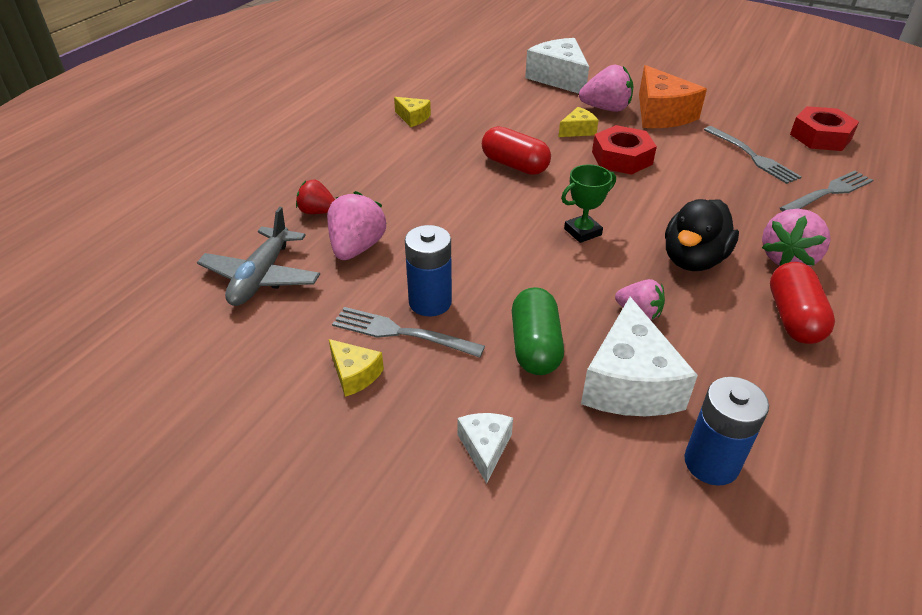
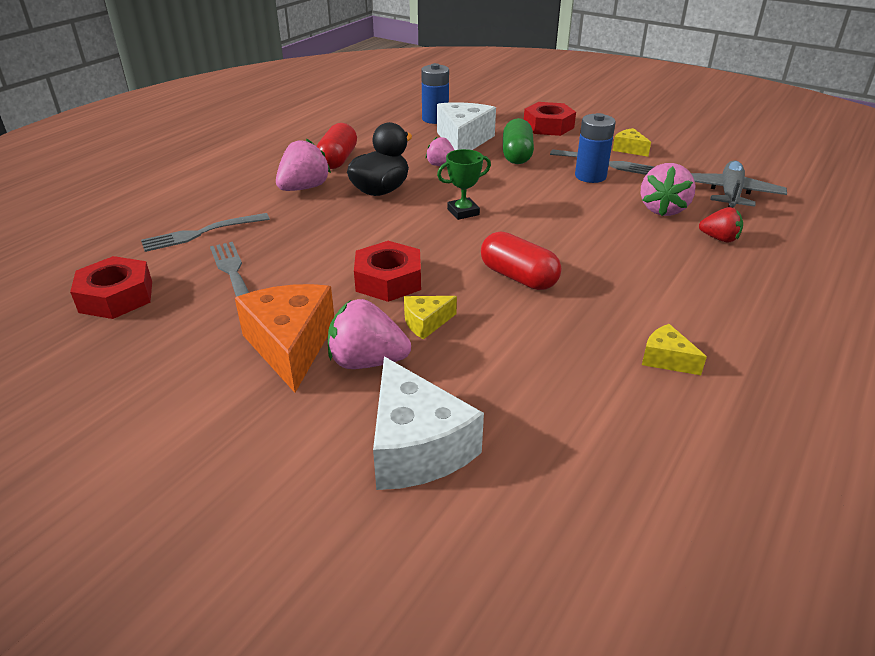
camera: 175 degrees left, 5 degrees down
white cheese [458,413,513,484] -> red nut [524,102,576,136]

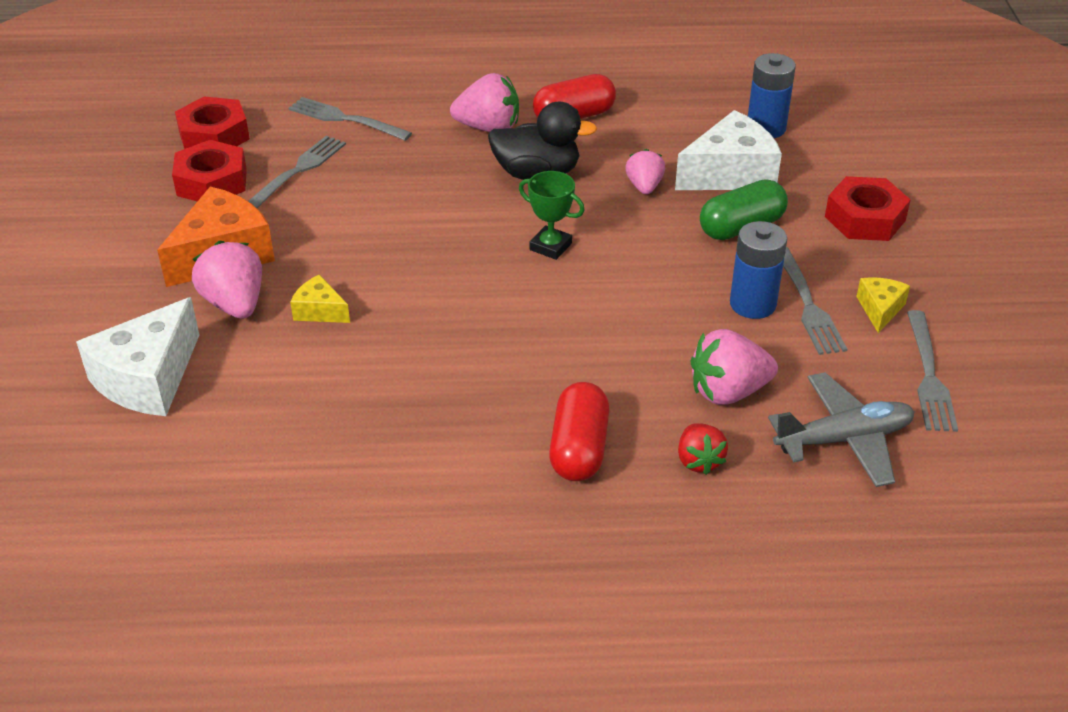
camera: 55 degrees right, 5 degrees up
red nut [354,241,421,302] -> red nut moved to [172,140,247,201]
red capsule [481,231,561,290] -> red capsule moved to [549,382,609,481]
yellow cheese [642,324,707,375] -> none
none -> grey fork [907,310,958,432]

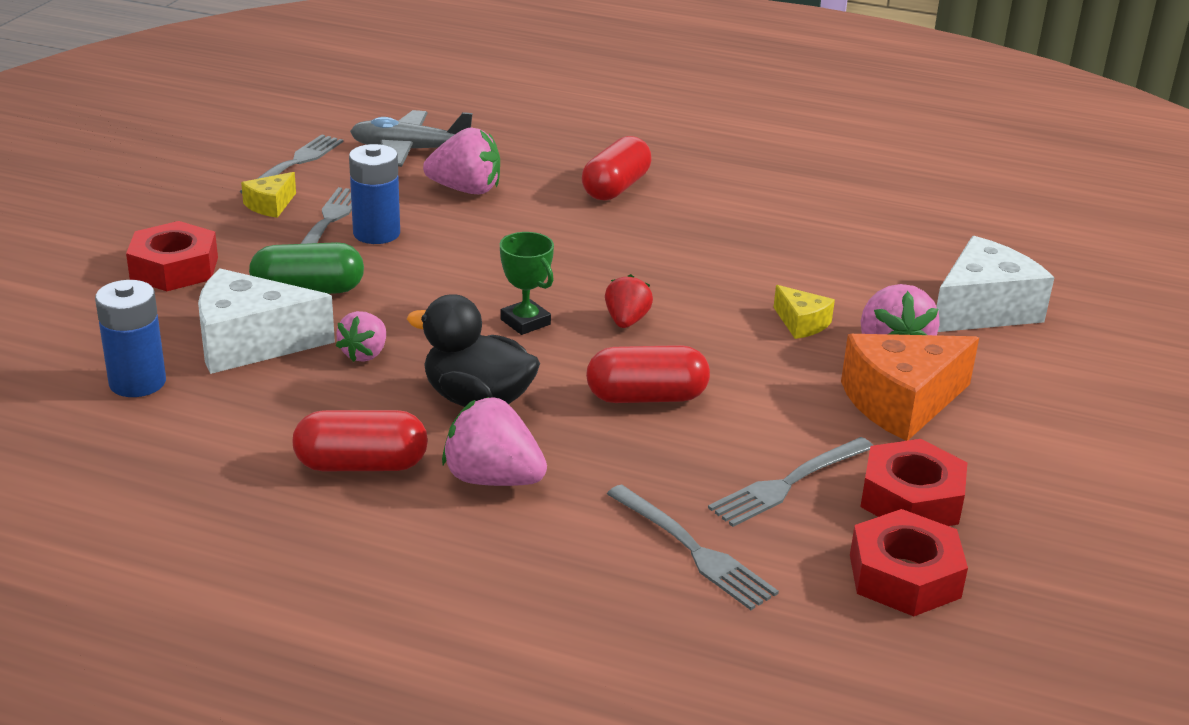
camera: 160 degrees left, 10 degrees down
red strawberry [678,423,728,475] -> red strawberry moved to [605,274,653,328]
none -> red capsule [586,345,710,403]

